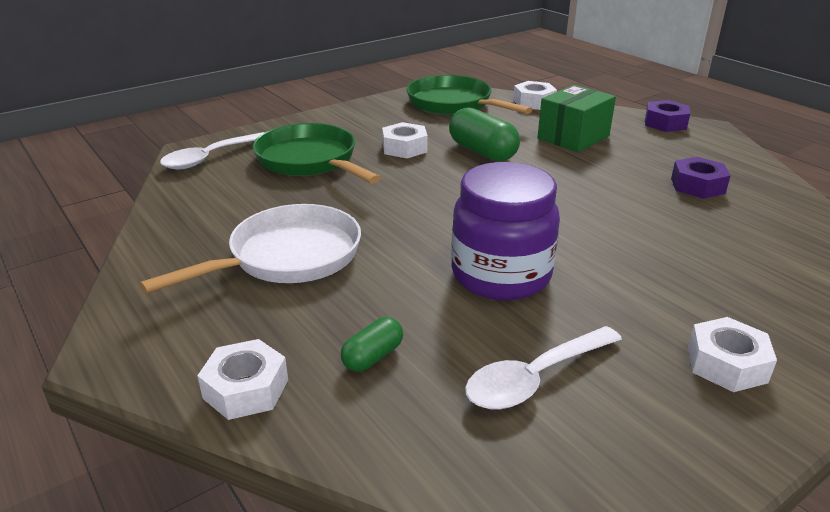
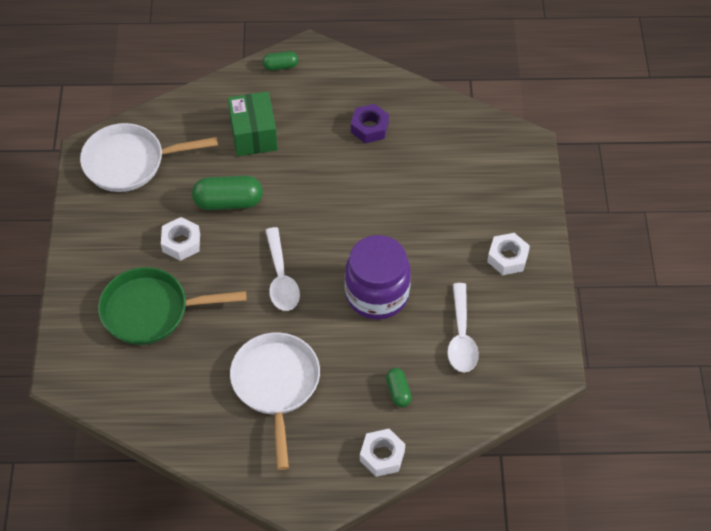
camera: 55 degrees left, 25 degrees up
white spoon [160,132,265,170] -> white spoon moved to [265,227,300,311]
green pan [406,75,533,115] -> white pan [80,123,218,192]
white nut [513,81,557,110] -> none
purple nut [645,100,690,132] -> green capsule [262,51,298,70]

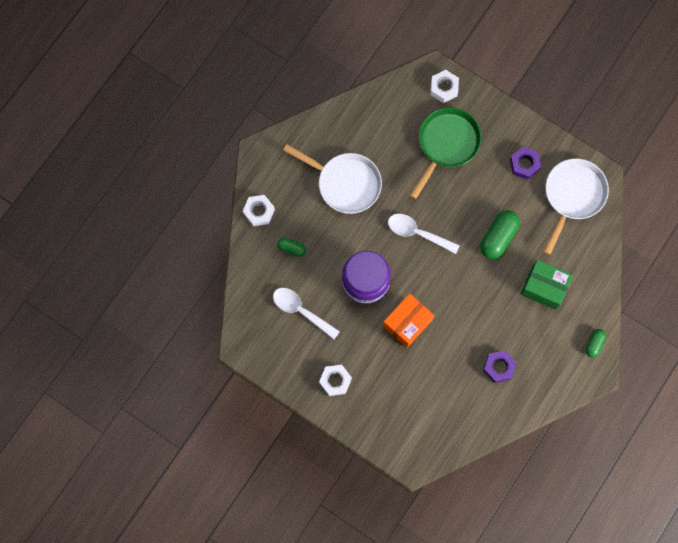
camera: 125 degrees right, 20 degrees up
white nut [161,217,200,261] -> white nut moved to [430,70,459,103]
none -> orange box [383,293,435,348]
none -> purple nut [510,147,541,180]

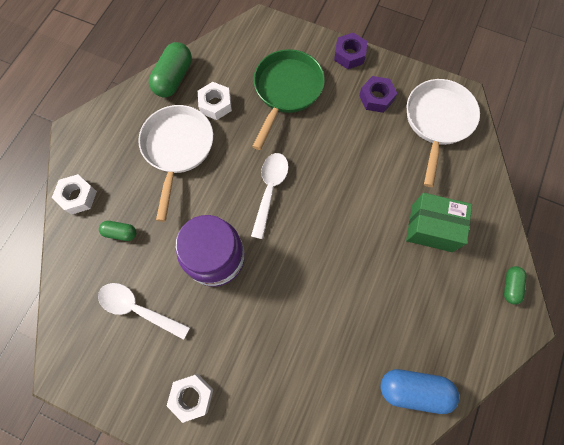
camera: 10 degrees left, 5 degrees down
white pan [283,144,382,214] -> white pan turned 105 degrees counterclockwise [138,105,213,222]
orange box [383,293,435,348] -> none
white spoon [388,214,460,254] -> white spoon turned 90 degrees clockwise [251,153,289,239]
white nut [430,70,459,103] -> white nut moved to [198,82,232,120]
green capsule [480,210,520,259] -> green capsule moved to [149,42,192,97]
purple nut [483,351,516,383] -> purple nut moved to [334,33,367,69]
none -> blue capsule [380,369,460,414]

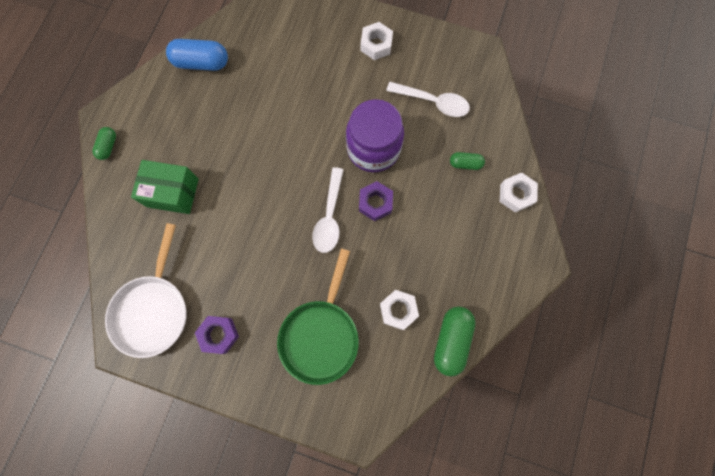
camera: 175 degrees right, 5 degrees up
white pan [138,105,213,222] -> none
purple nut [334,33,367,69] -> purple nut moved to [359,181,393,221]

